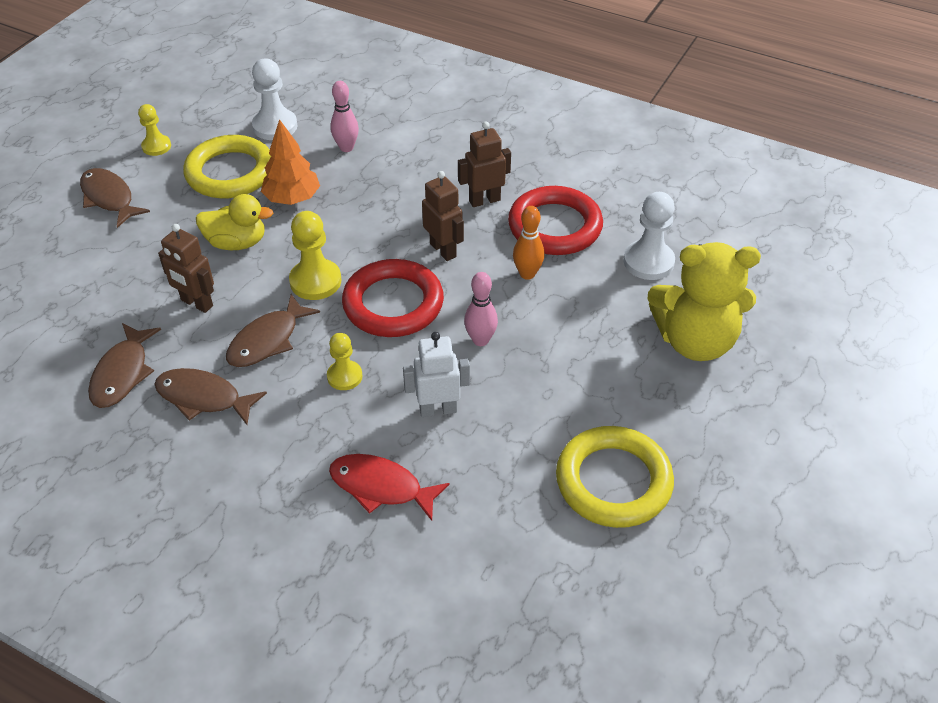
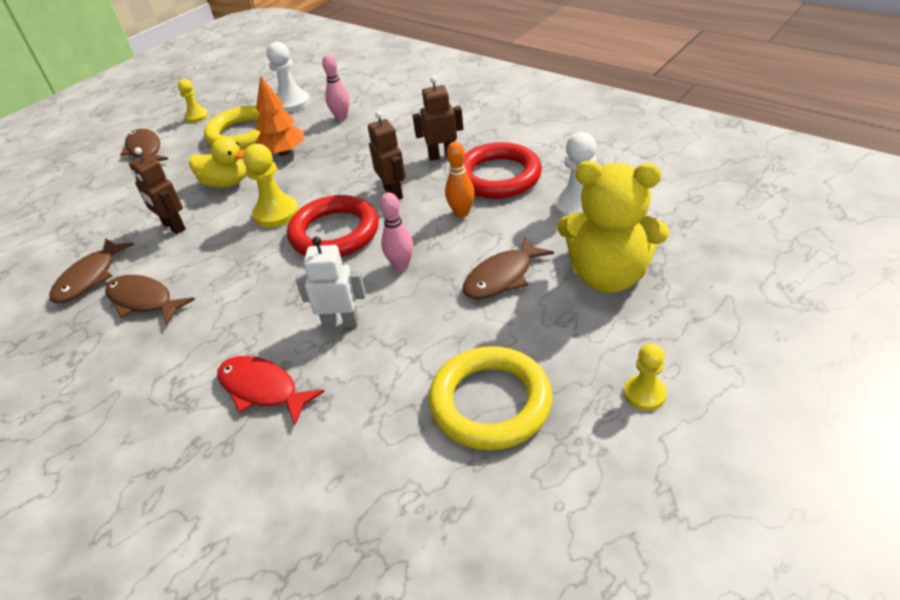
camera: 15 degrees right, 5 degrees down
brown fish [226,294,320,367] -> brown fish moved to [463,236,554,299]
yellow pawn [327,333,363,390] -> yellow pawn moved to [624,343,667,411]

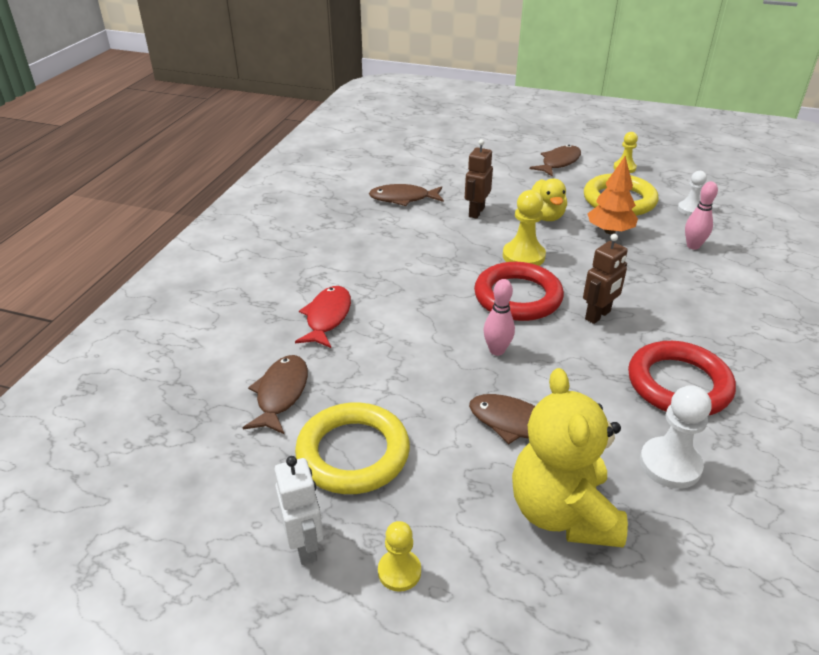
camera: 65 degrees right, 5 degrees down
brown fish [105,275,195,325] -> brown fish moved to [243,355,308,435]
white pawn [267,42,310,113] -> white pawn [678,171,707,215], size x0.63
white robot [296,237,366,329] -> white robot moved to [274,456,323,565]
brown robot [413,76,463,161] -> none
orange bowling pin [445,141,475,218] -> none

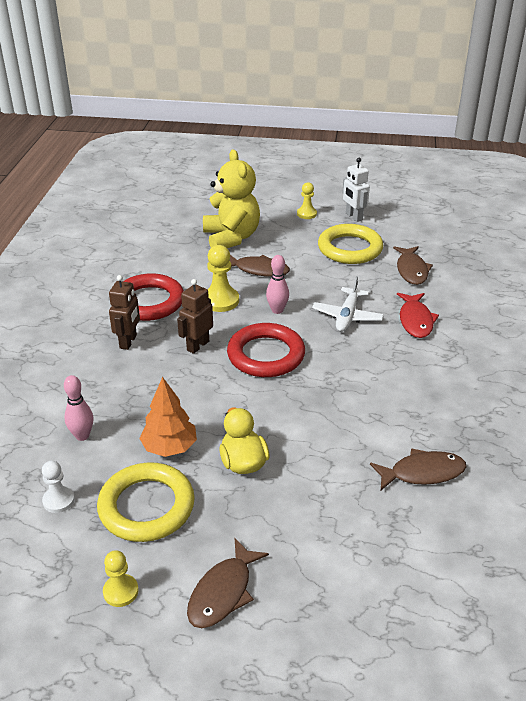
camera: 170 degrees right, 0 degrees up
brown robot [465,139,493,219] -> brown robot moved to [109,275,140,350]
yellow pawn [503,190,546,266] -> yellow pawn moved to [207,245,239,312]
white pawn [640,385,712,489] -> none
none -> white plane [312,276,384,332]

